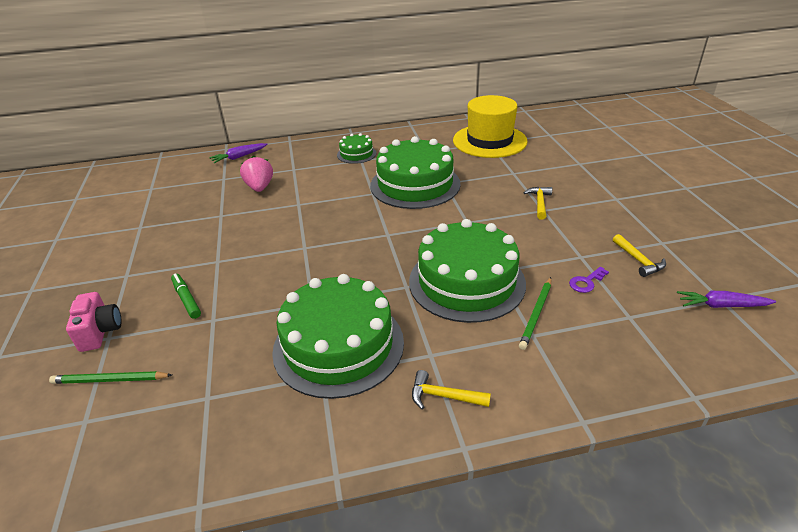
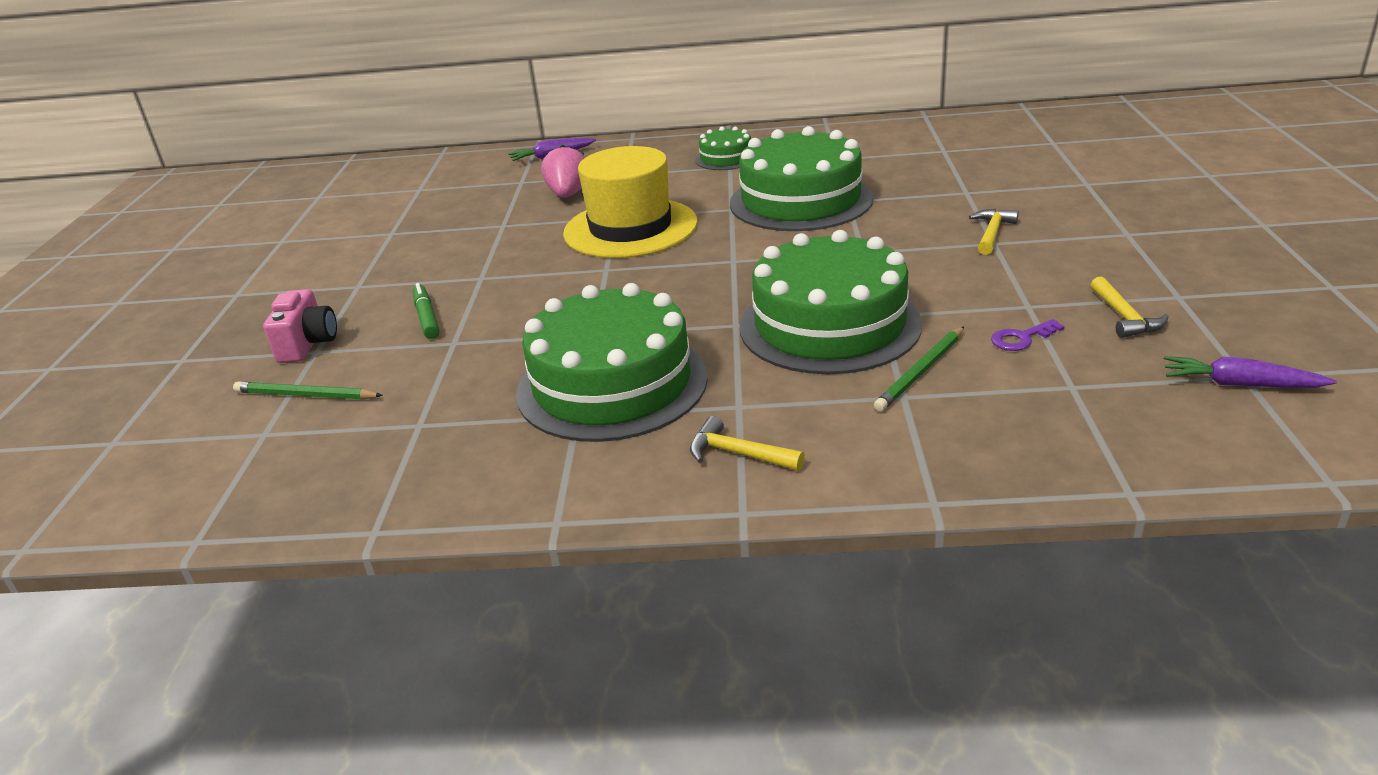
camera: 15 degrees right, 5 degrees down
yellow hat [453,95,528,158] -> yellow hat moved to [563,146,698,258]

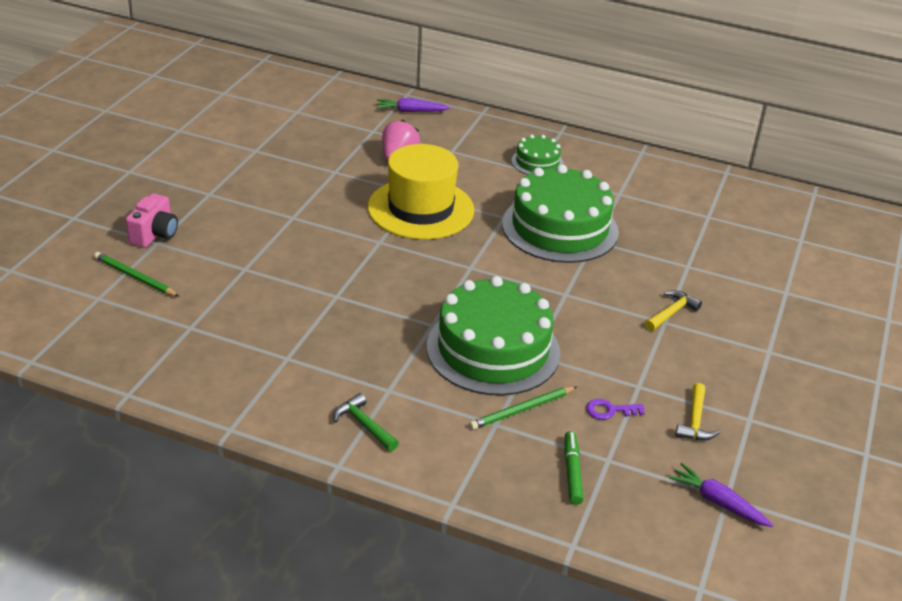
camera: 15 degrees right, 5 degrees up
green marker [413,283,439,339] -> green marker moved to [564,431,584,505]
green cake [516,283,708,442] -> none
yellow hammer [690,416,805,471] -> green hammer [333,393,399,451]

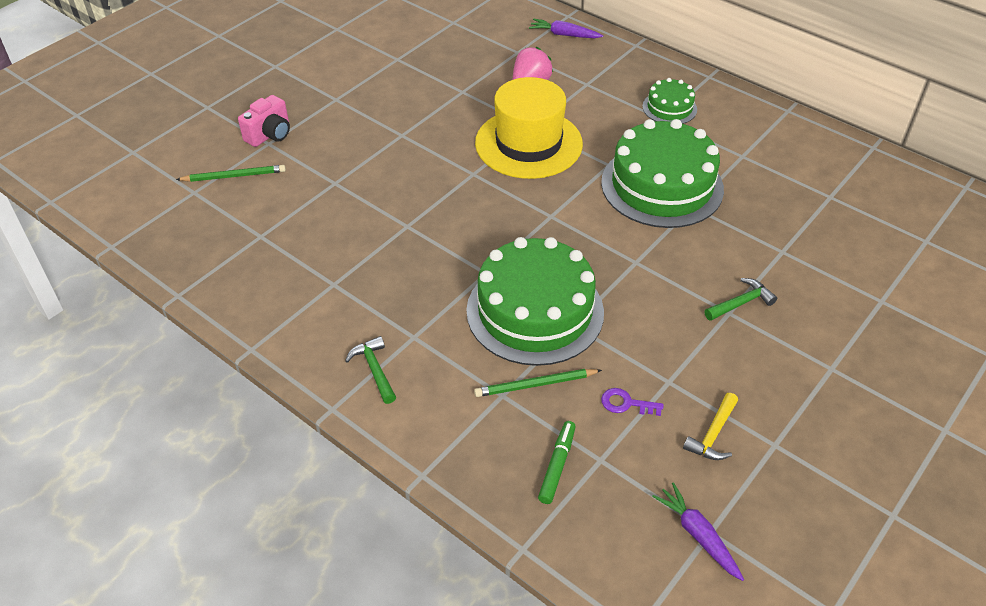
camera: 20 degrees right, 10 degrees up
green pencil [94,252,180,297] -> green pencil turned 120 degrees clockwise [176,165,286,182]
yellow hammer [645,290,702,331] -> green hammer [705,278,777,321]

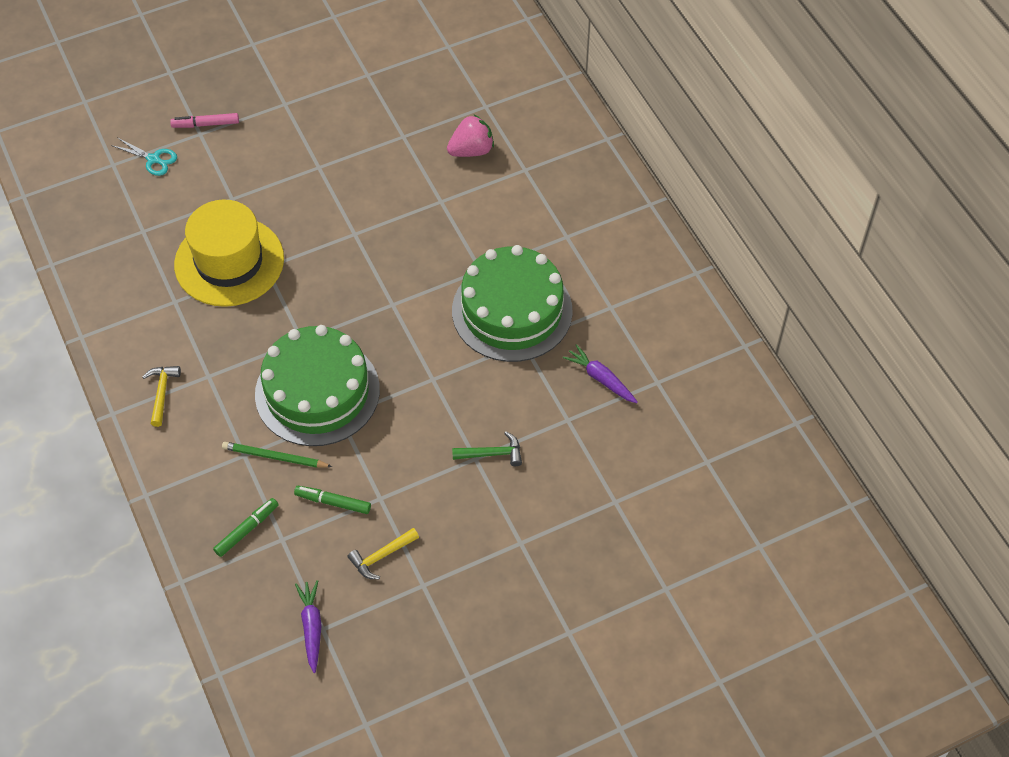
camera: 25 degrees right, 10 degrees up
green pencil [176,165,286,182] -> turquoise scissors [111,137,177,176]
pink camera [238,95,290,147] -> pink marker [170,113,239,128]
green hammer [345,336,396,404] -> yellow hammer [142,366,181,427]
yellow hat [475,77,583,179] -> yellow hat moved to [174,199,284,307]
purple carrot [529,19,603,38] -> purple carrot moved to [563,344,638,403]
purple key [601,388,664,416] -> green marker [294,486,371,514]
green cake [642,78,697,124] -> none

